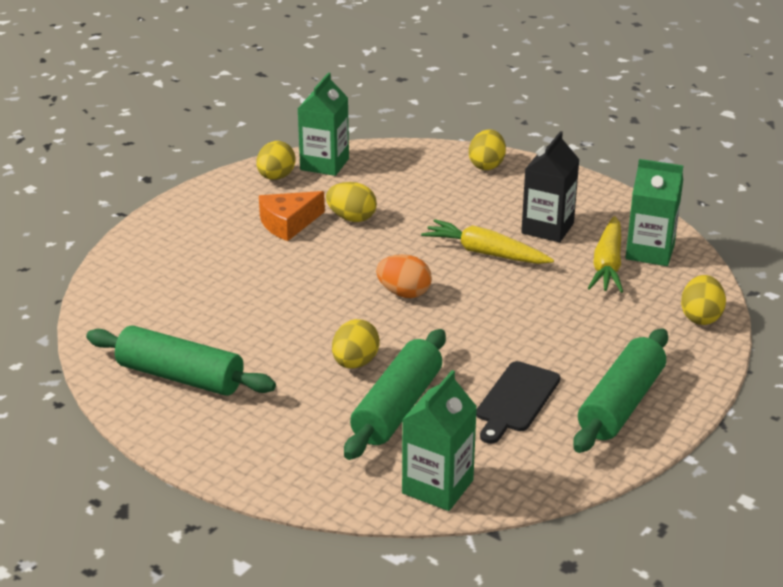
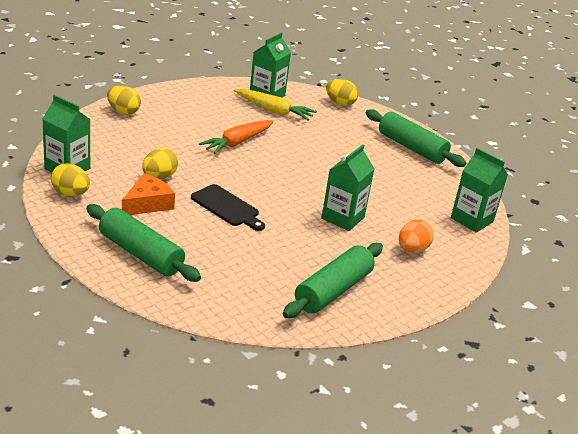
camera: 80 degrees left, 0 degrees up
orange cheese [259,191,325,241] -> orange cheese turned 120 degrees counterclockwise [122,173,175,215]
yellow egg [332,319,380,369] -> green carton [322,144,374,231]
green rolling pin [344,329,446,460] -> green rolling pin moved to [86,204,201,282]
orange egg [376,254,432,298] -> orange egg moved to [399,219,434,253]
yellow carrot [421,219,554,264] -> orange carrot [199,120,274,154]
black cutting board [476,361,560,444] -> black cutting board moved to [191,184,265,231]
black carton [521,131,580,242] -> none

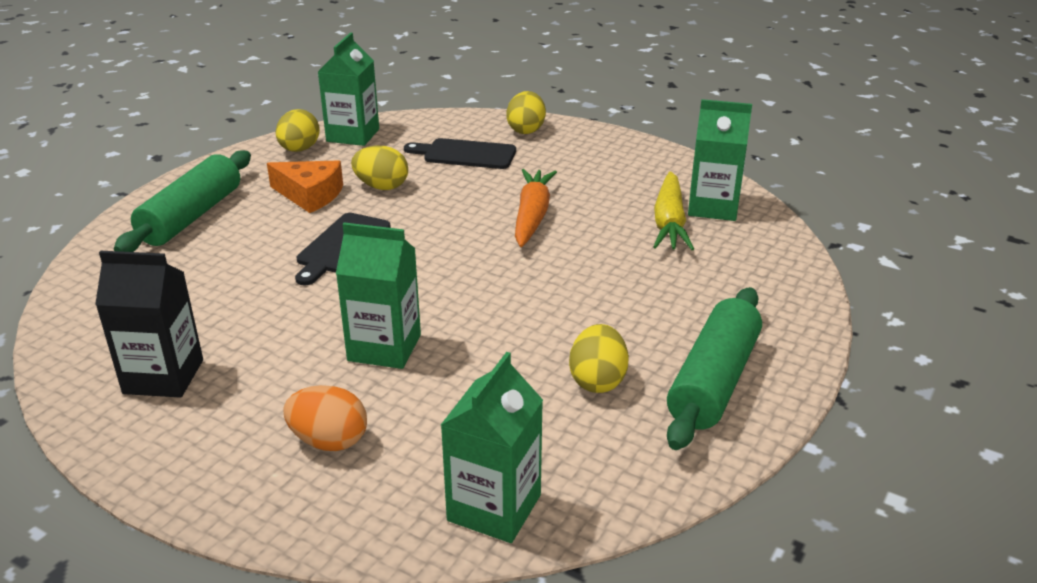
camera: 75 degrees right, 0 degrees up
orange carrot [199,120,274,154] -> orange carrot turned 75 degrees clockwise [515,169,557,247]
green rolling pin [283,243,383,318] -> black carton [95,251,203,398]
yellow egg [326,79,358,106] -> yellow egg moved to [569,324,629,393]
none -> black cutting board [404,138,516,169]

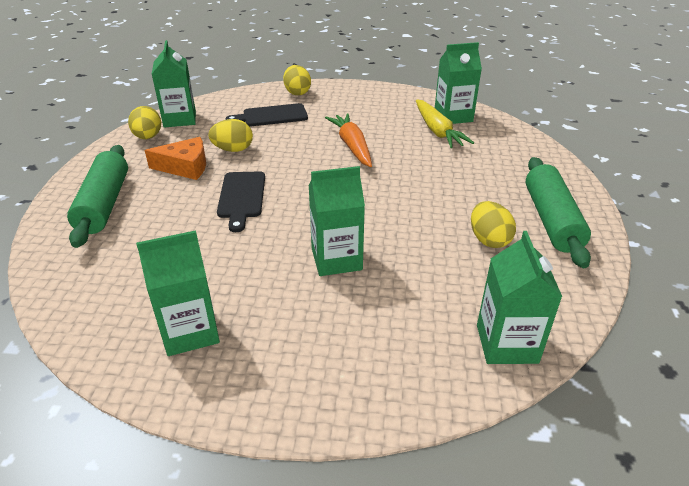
camera: 25 degrees left, 5 degrees up
black carton [95,251,203,398] -> green carton [136,230,220,356]
orange egg [283,385,367,451] -> none

